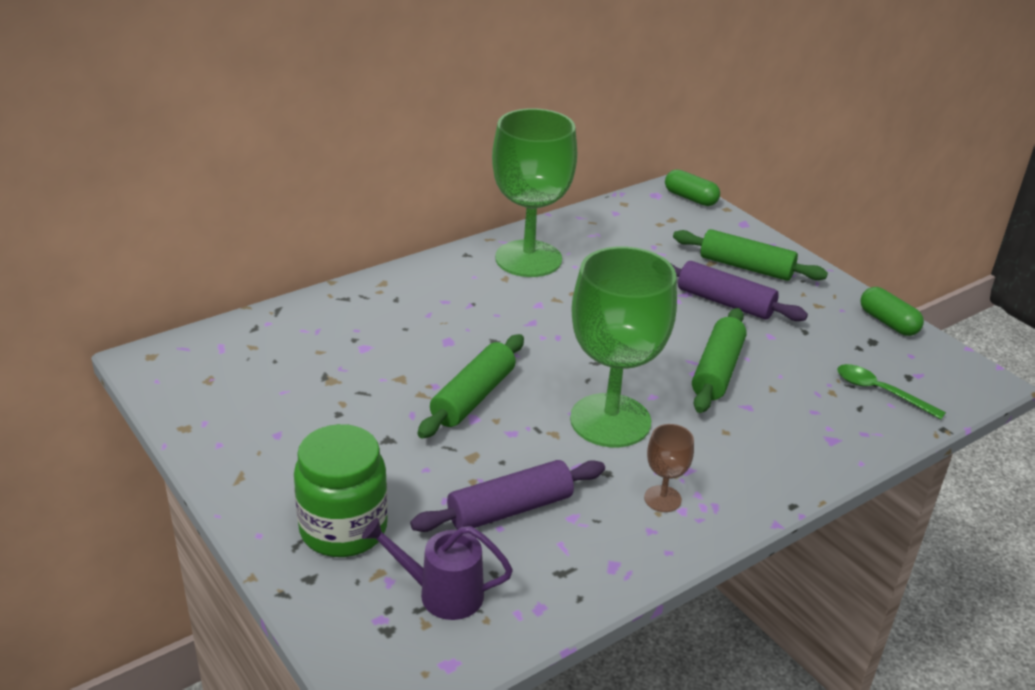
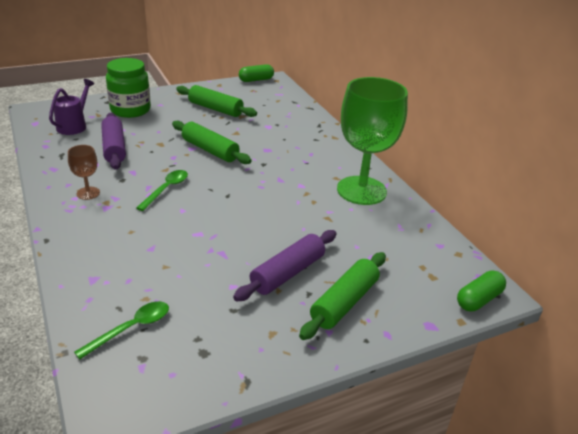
camera: 100 degrees right, 0 degrees up
green goblet [570,247,677,447] -> green spoon [136,170,188,211]
green rolling pin [692,308,747,413] -> green rolling pin moved to [176,85,257,117]
green capsule [861,287,924,336] -> green capsule moved to [239,64,274,82]

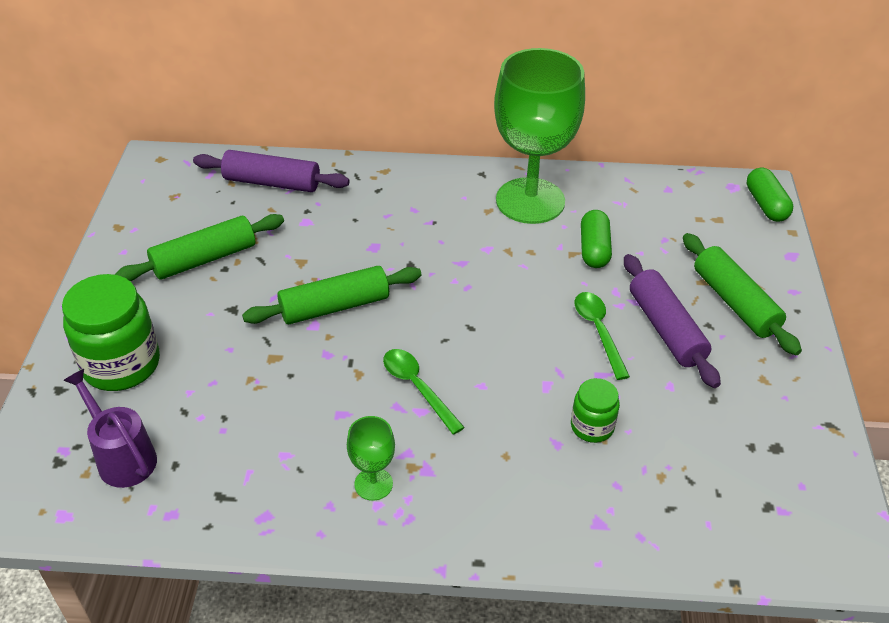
camera: 60 degrees left, 10 degrees up
brown goblet [68,145,100,200] -> green goblet [347,416,395,501]
green spoon [74,301,169,360] -> green spoon moved to [575,292,630,380]
purple rolling pin [101,113,126,170] -> purple rolling pin moved to [193,150,349,192]
green capsule [239,64,274,82] -> green capsule moved to [581,210,612,268]
none -> green jar [571,378,620,443]

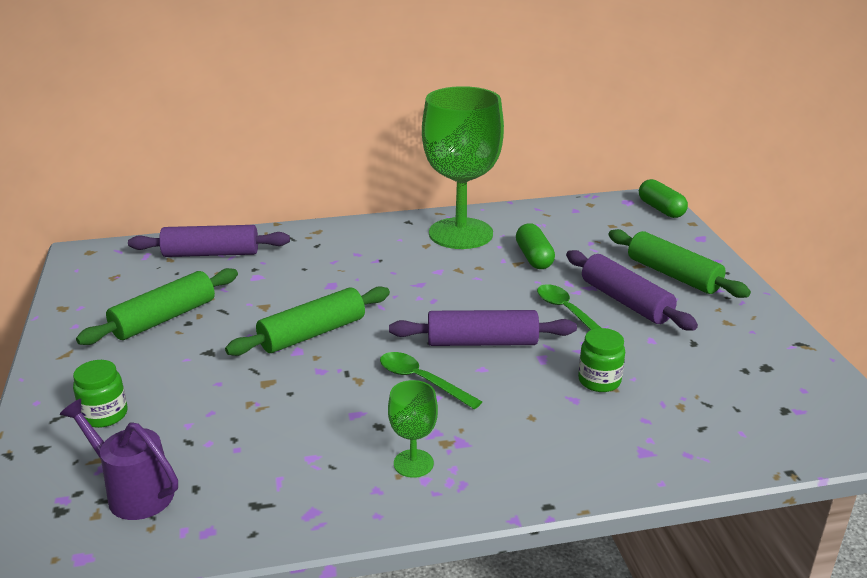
camera: 15 degrees left, 15 degrees down
green jar [62,274,160,391] -> green jar [73,360,127,428], size x0.54
none -> purple rolling pin [389,310,577,346]

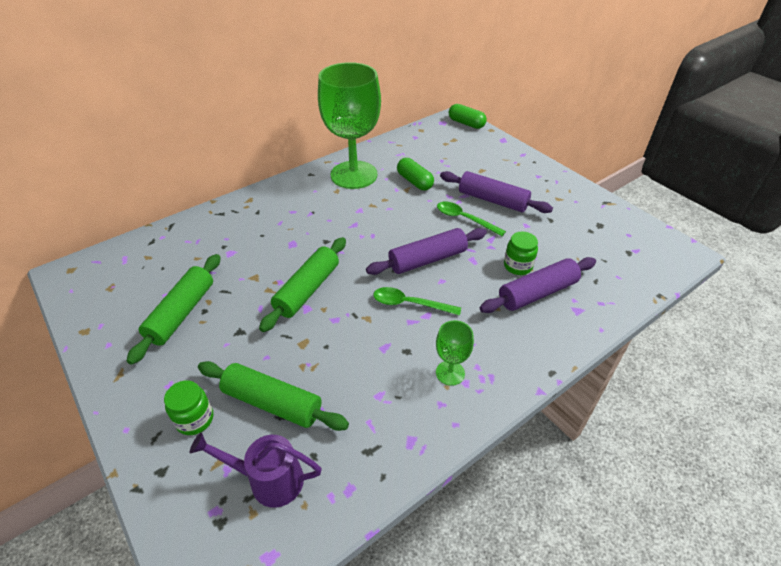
camera: 25 degrees left, 15 degrees up
purple rolling pin [128,225,290,257] -> purple rolling pin moved to [480,257,596,313]
green rolling pin [608,229,751,298] -> green rolling pin moved to [198,361,349,431]

